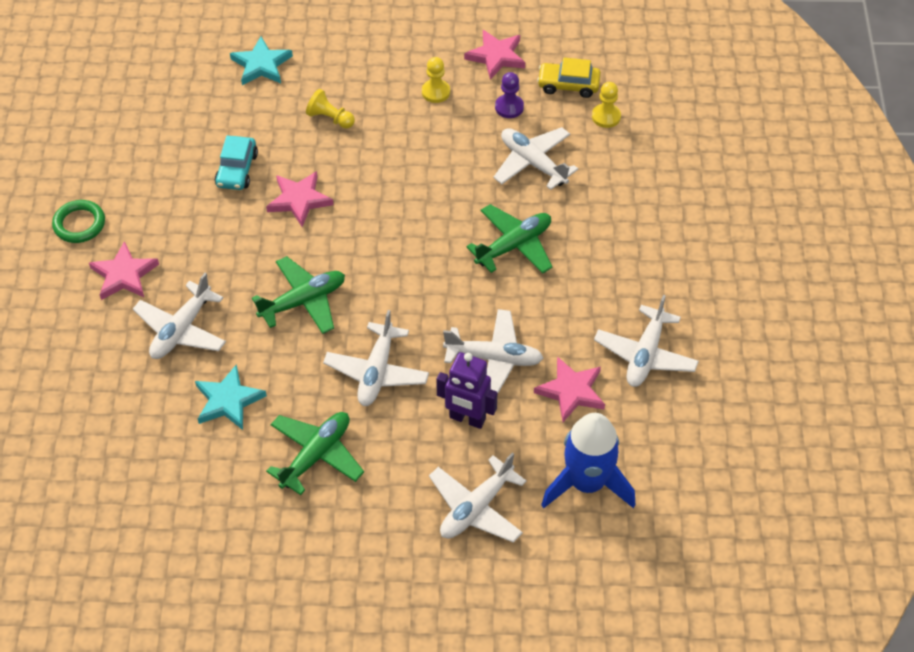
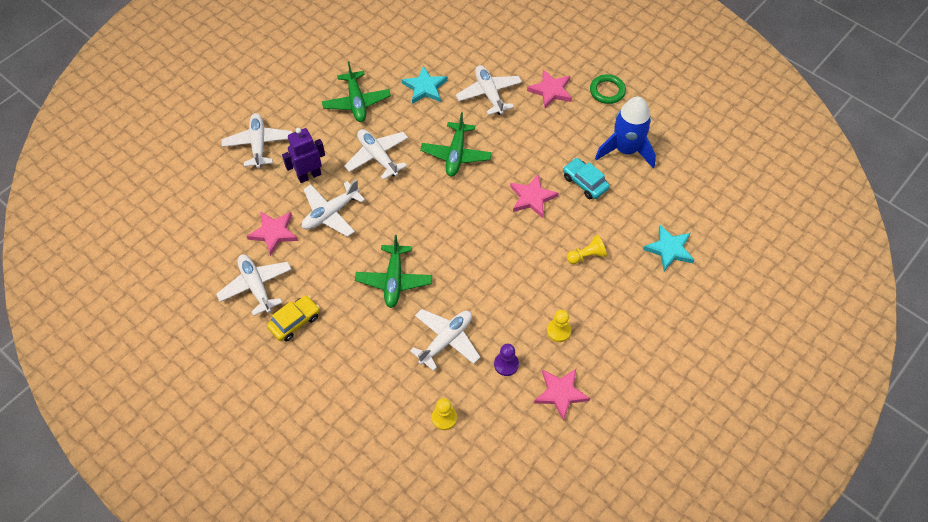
camera: 130 degrees right, 5 degrees up
white plane [493,127,578,190] -> white plane turned 45 degrees counterclockwise [410,309,480,371]
yellow car [537,58,601,98] -> yellow car moved to [267,295,320,342]
blue rocket [541,413,635,508] -> blue rocket moved to [595,97,656,168]

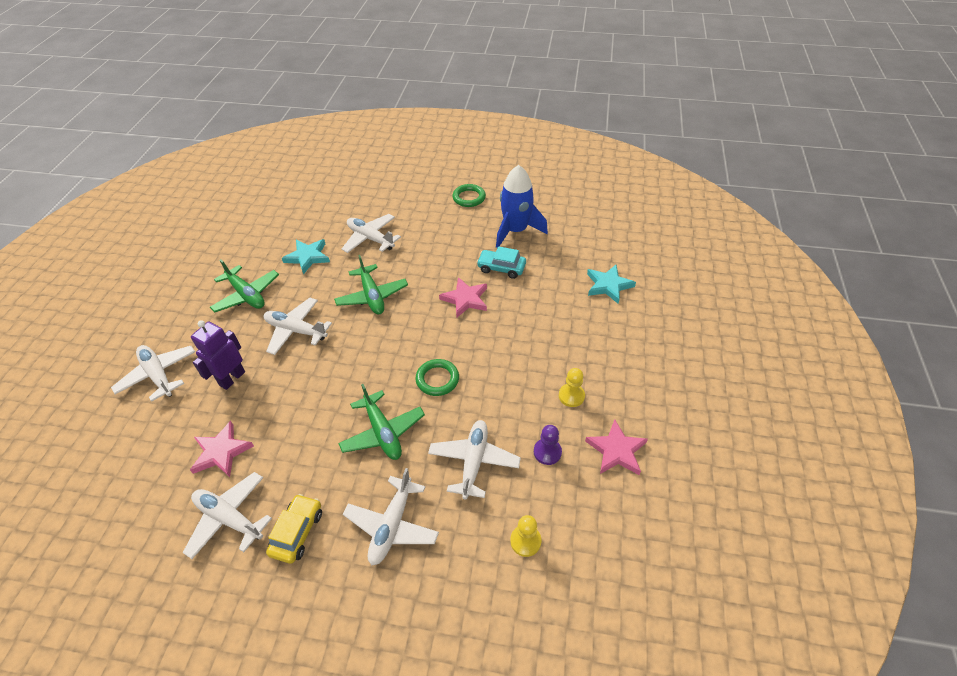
camera: 30 degrees left, 10 degrees down
white plane [302,179,365,237] -> white plane moved to [343,468,439,566]
pink star [527,70,572,108] -> none
yellow pawn [567,235,607,264] -> none
none -> green ring [416,359,459,396]

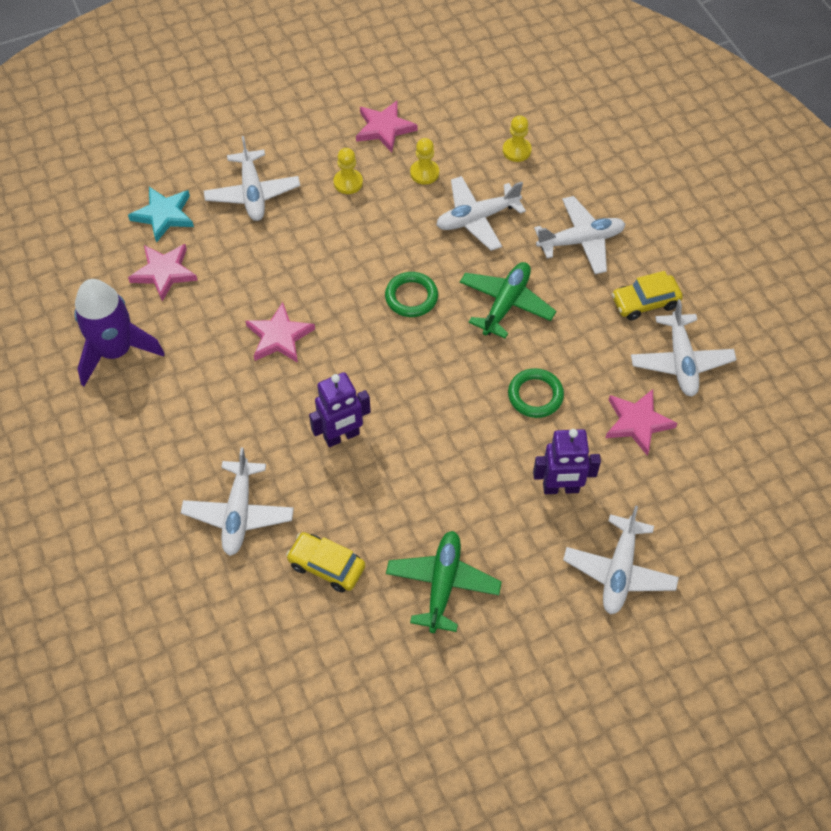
camera: 125 degrees left, 10 degrees up
white plane [264,298,332,355] -> white plane moved to [204,136,300,221]
turquoise star [282,239,330,275] -> yellow car [286,532,365,593]
green plane [334,255,408,315] -> purple robot [309,372,371,447]
green ring [452,184,486,207] -> green ring moved to [508,368,564,418]
turquoise car [477,246,526,279] -> none
blue rocket [496,165,548,248] -> purple rocket [74,279,165,386]
purple pawn [534,425,562,465] -> yellow pawn [410,138,439,184]
none -> pink star [128,244,198,302]

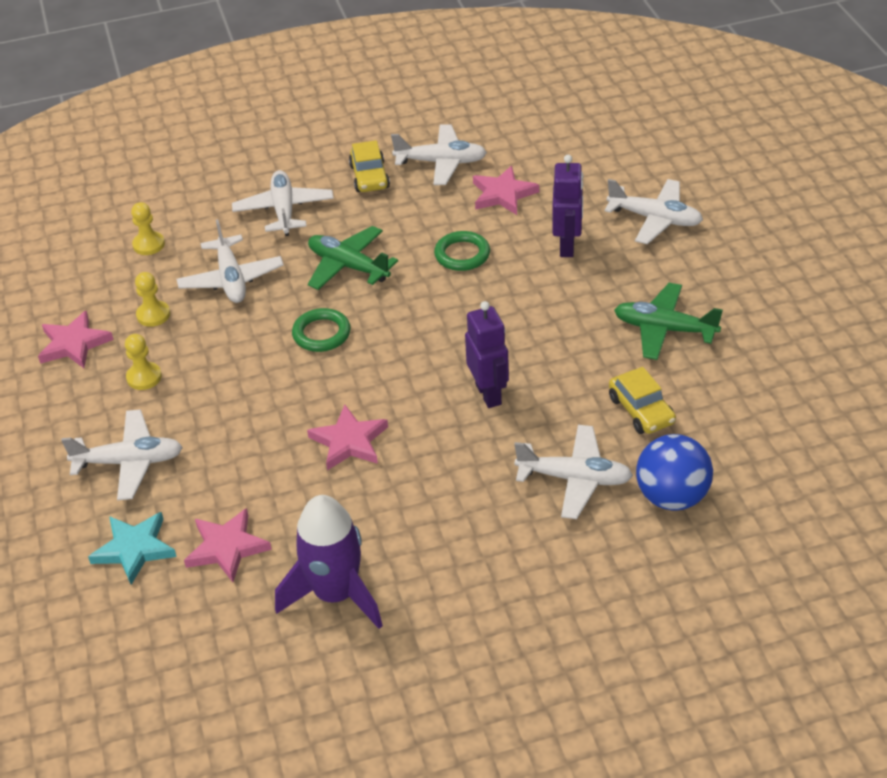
camera: 80 degrees left, 15 degrees down
yellow car [286,532,365,593] -> yellow car turned 60 degrees counterclockwise [609,367,676,434]
none -> blue ball [636,434,713,511]

